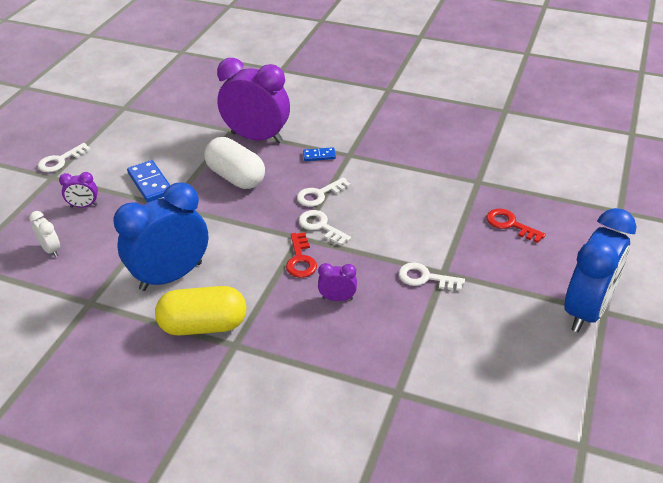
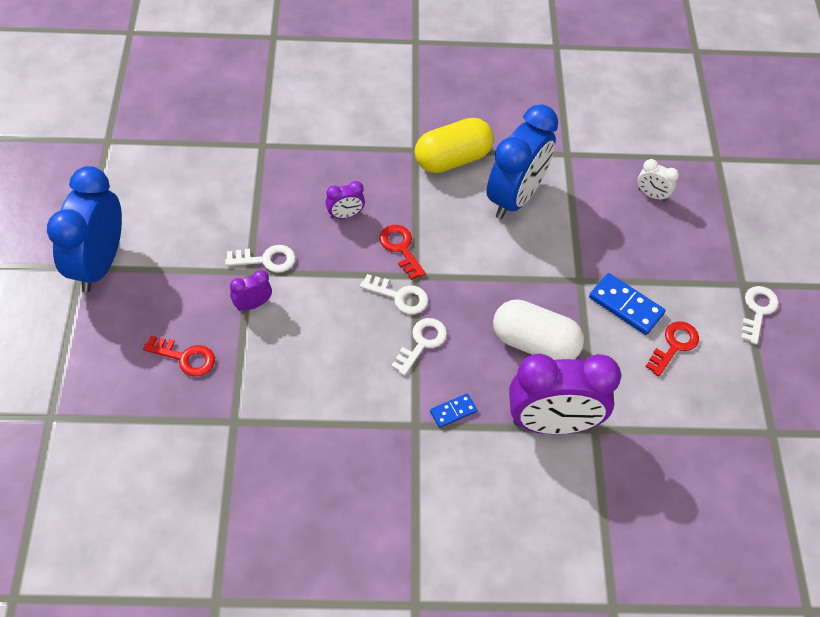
camera: 155 degrees right, 15 degrees up
purple clock [59,172,98,208] -> purple clock moved to [230,270,272,311]
none -> red key [646,321,699,376]

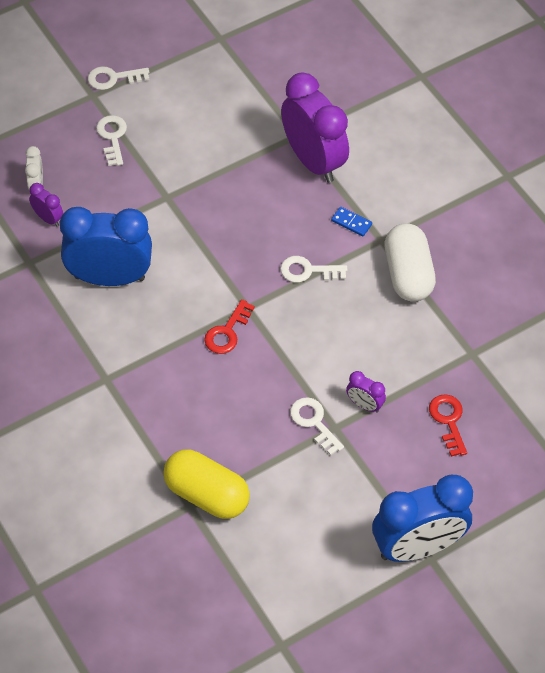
camera: 120 degrees left, 0 degrees up
purple clock [326,181,365,219] -> purple clock moved to [29,183,63,227]
white key [360,274,428,314] -> white key moved to [96,115,127,166]
yellow capsule [415,118,494,173] -> yellow capsule moved to [163,449,250,519]
white capsule [493,299,584,360] -> white capsule moved to [385,223,436,302]
blue domino [589,273,665,335] -> none
red key [646,321,699,376] -> none

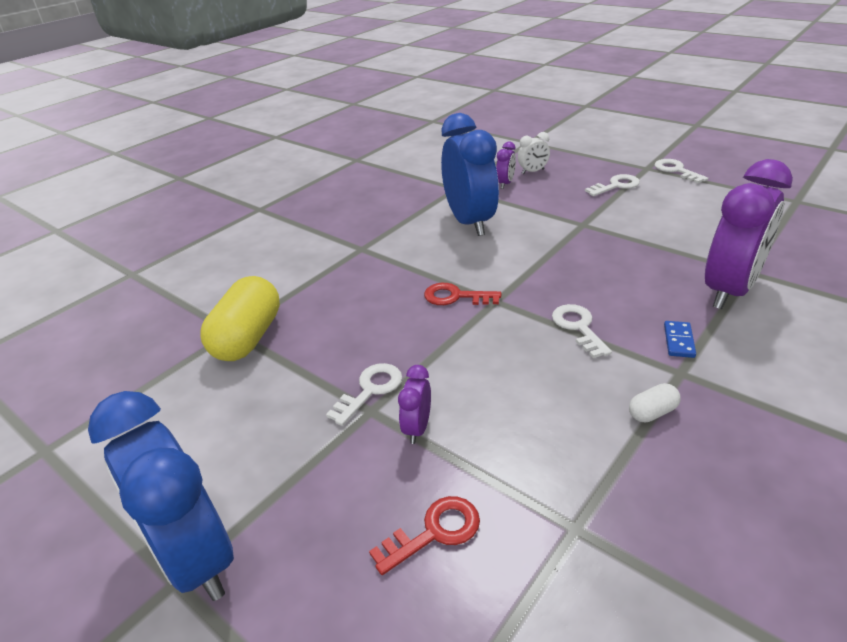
camera: 75 degrees right, 20 degrees down
white capsule [385,223,436,302] -> white capsule [629,383,681,422], size x0.44

